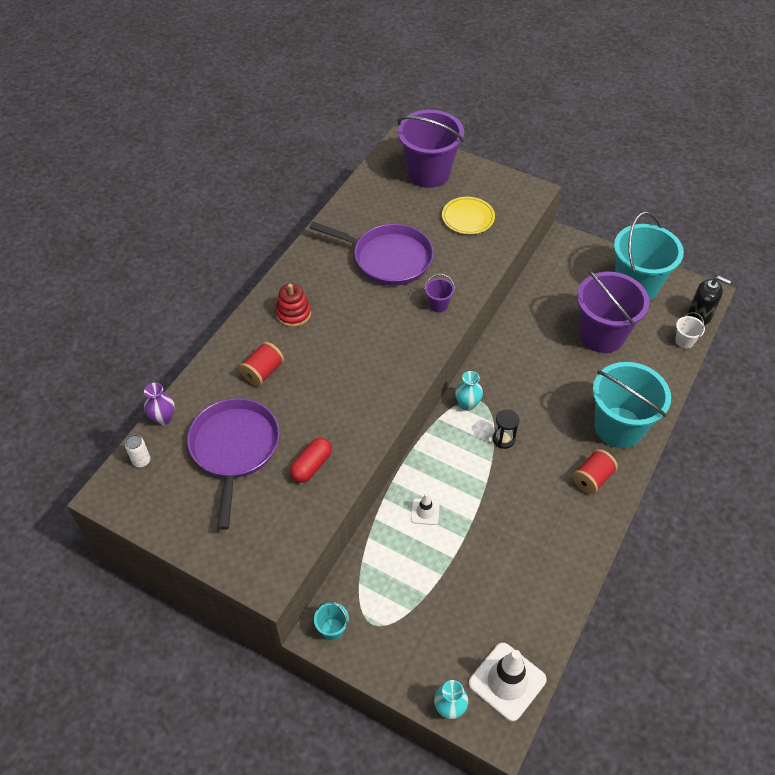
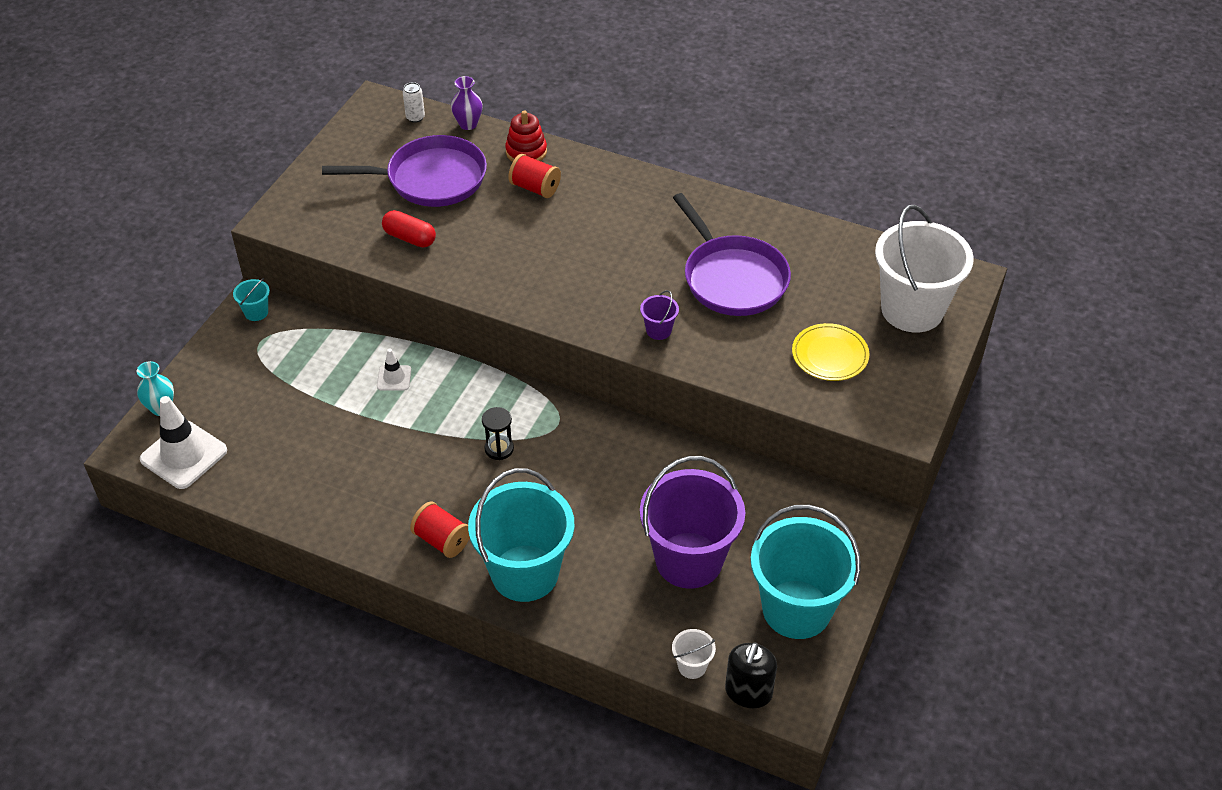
camera: 85 degrees right, 5 degrees down
red stacking toy [275,283,311,327] -> red stacking toy moved to [505,110,547,162]
purple pan [309,222,434,286] -> purple pan turned 45 degrees counterclockwise [673,193,791,316]
purple bucket [398,110,464,188] -> white bucket [875,205,974,332]
turquoise vase [455,371,483,411] -> none

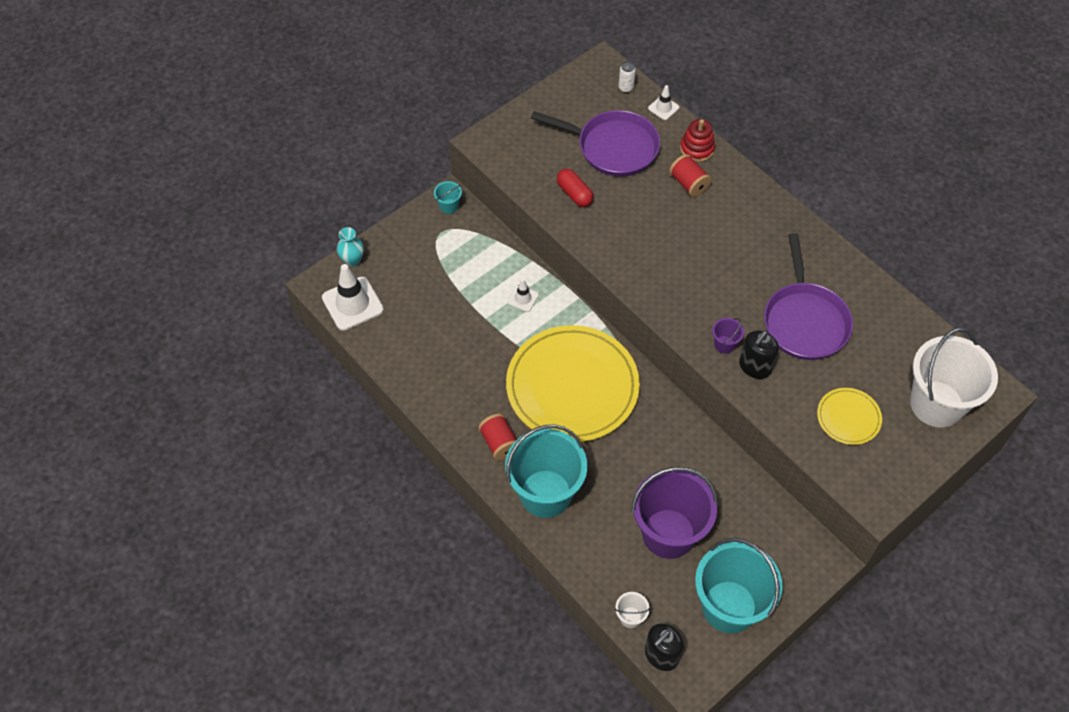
camera: 25 degrees right, 10 degrees up
purple vase [451,76,483,130] -> white traffic cone [648,85,679,120]
black hourglass [482,407,514,460] -> yellow plate [506,325,640,442]
none -> black soap dispenser [739,331,779,379]

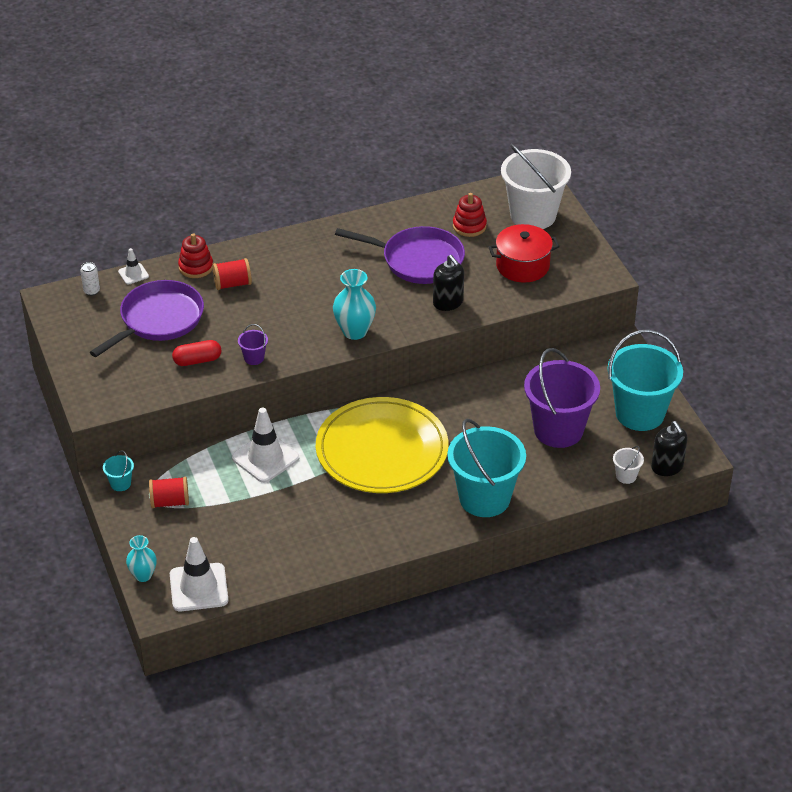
camera: 70 degrees left, 15 degrees down
red spool [478,414,517,460] -> red spool moved to [149,477,189,508]
white traffic cone [507,279,539,312] -> white traffic cone [232,408,299,483], size x1.97
purple bucket [712,318,744,354] -> purple bucket moved to [238,324,268,365]
yellow plate [817,388,882,445] -> red pot [488,224,560,283]
none -> turquoise vase [333,269,376,340]
none -> red stacking toy [453,193,487,237]

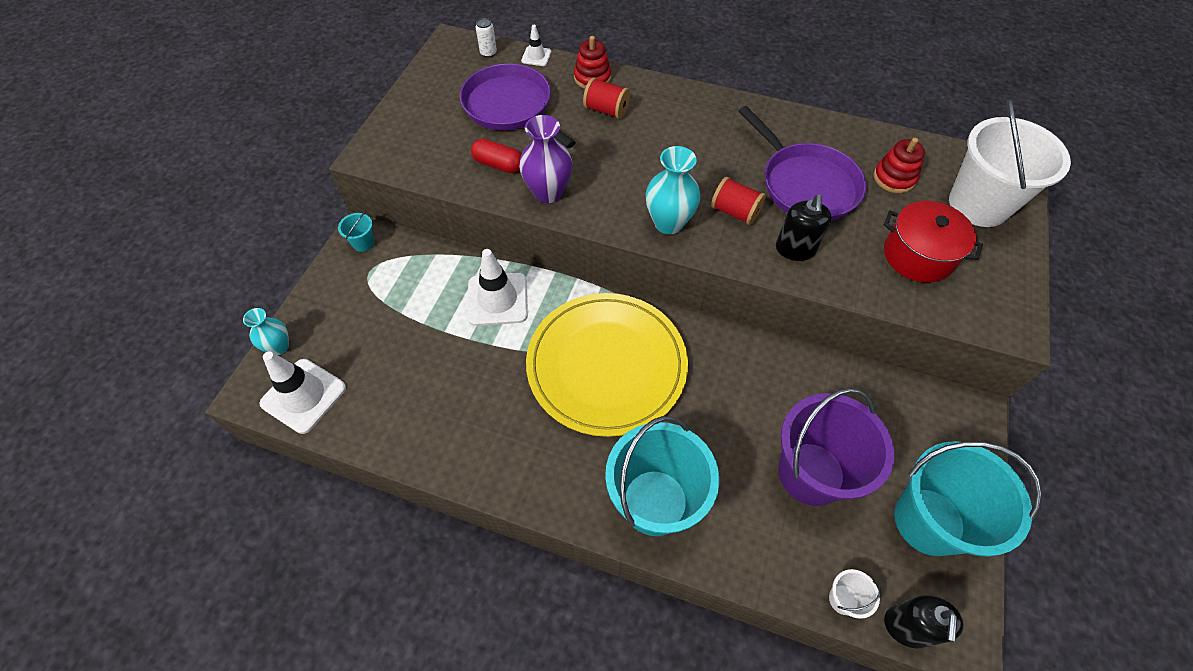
camera: 40 degrees right, 15 degrees up
purple pan [90,280,204,357] -> purple pan turned 120 degrees counterclockwise [460,64,576,148]
red spool [149,477,189,508] -> red spool moved to [711,177,766,225]
purple bucket [238,324,268,365] -> purple vase [519,115,572,203]

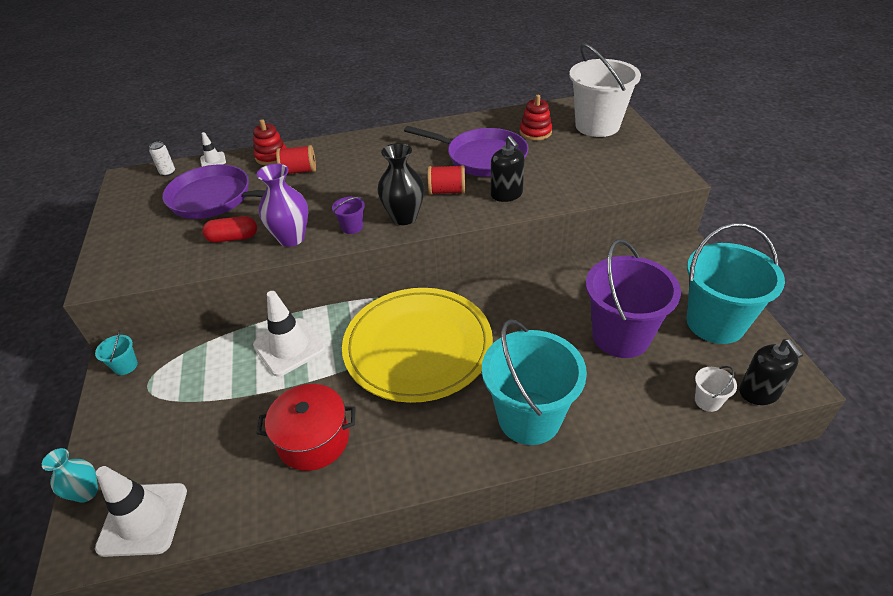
camera: 30 degrees left, 15 degrees down
turquoise vase [645,146,701,234] -> black vase [377,143,425,225]
red pot [884,201,983,283] -> red pot moved to [256,384,356,471]
none -> purple bucket [332,197,365,234]

